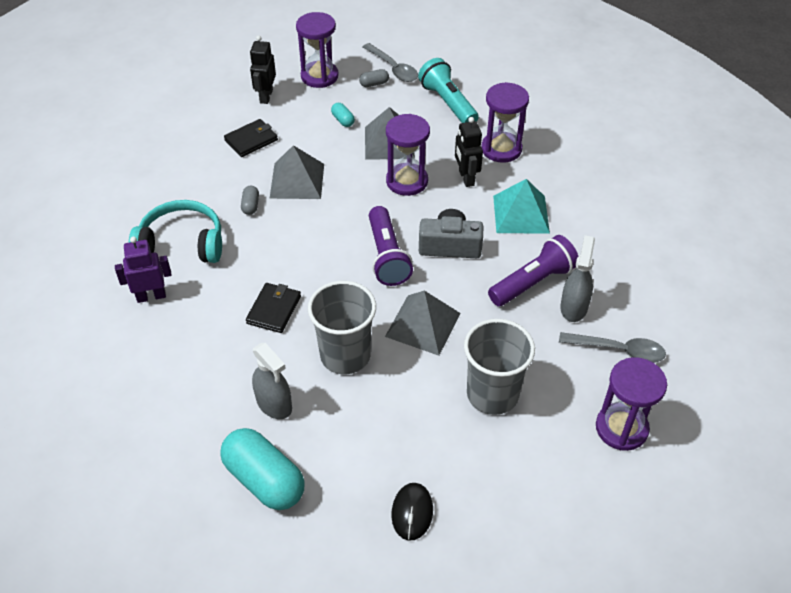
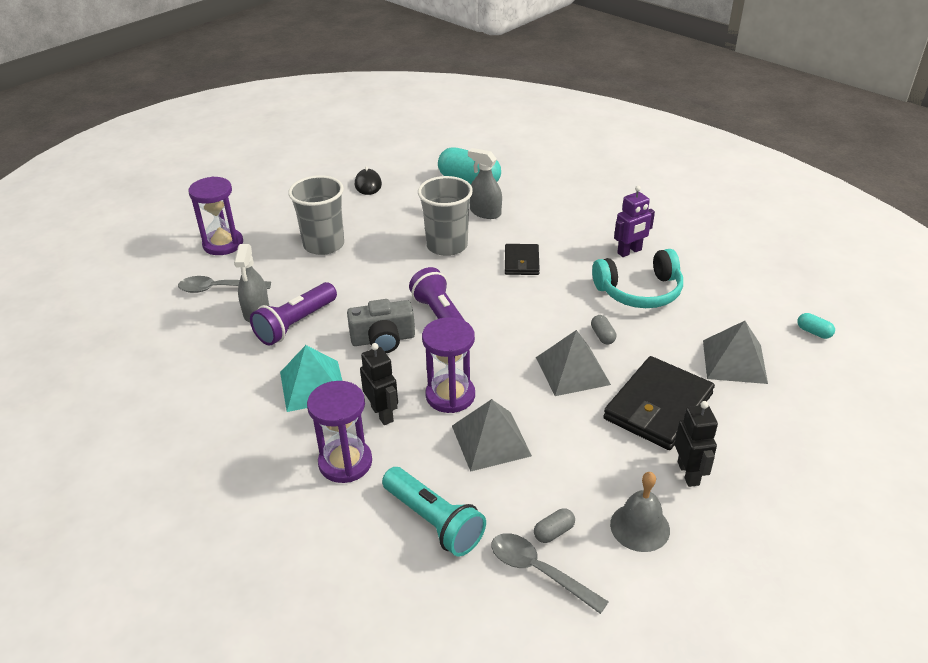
camera: 165 degrees right, 10 degrees down
black wallet [224,119,278,157] -> black wallet [603,356,715,450], size x1.78
purple hourglass [296,12,339,88] -> grey bell [610,472,670,552]
turquoise capsule [331,103,355,127] -> turquoise capsule moved to [797,313,835,339]
grey pyramid [385,291,460,356] -> grey pyramid moved to [703,321,768,384]

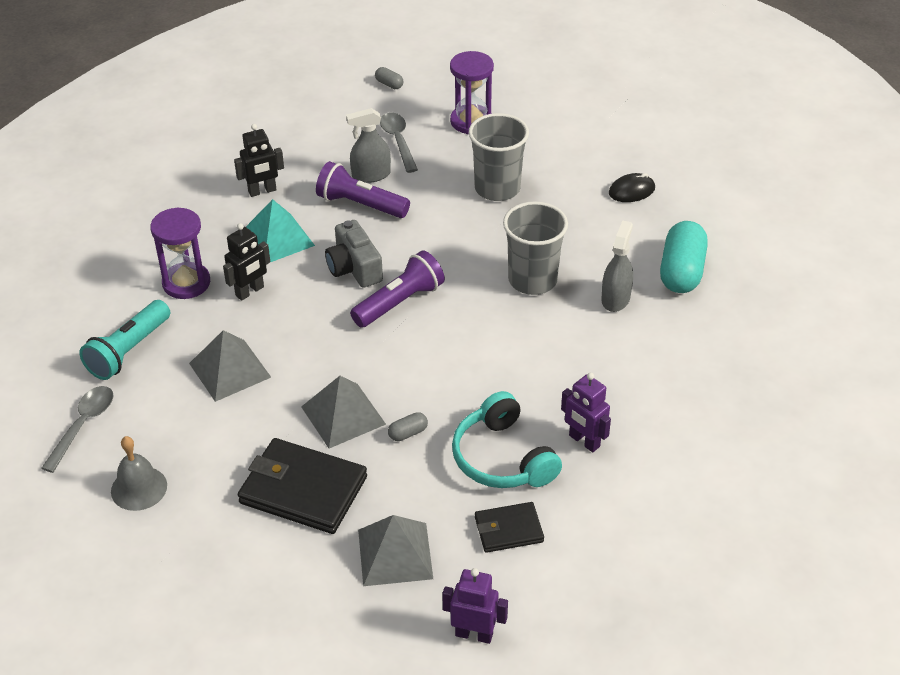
camera: 75 degrees right, 5 degrees up
purple hourglass [422,317,475,413] -> none
black wallet [505,244,540,275] -> black wallet moved to [475,502,544,553]
grey capsule [534,508,575,543] -> grey capsule moved to [375,67,403,89]
black robot [675,401,718,487] -> black robot moved to [234,124,284,197]
turquoise capsule [797,313,835,339] -> purple robot [442,568,508,644]

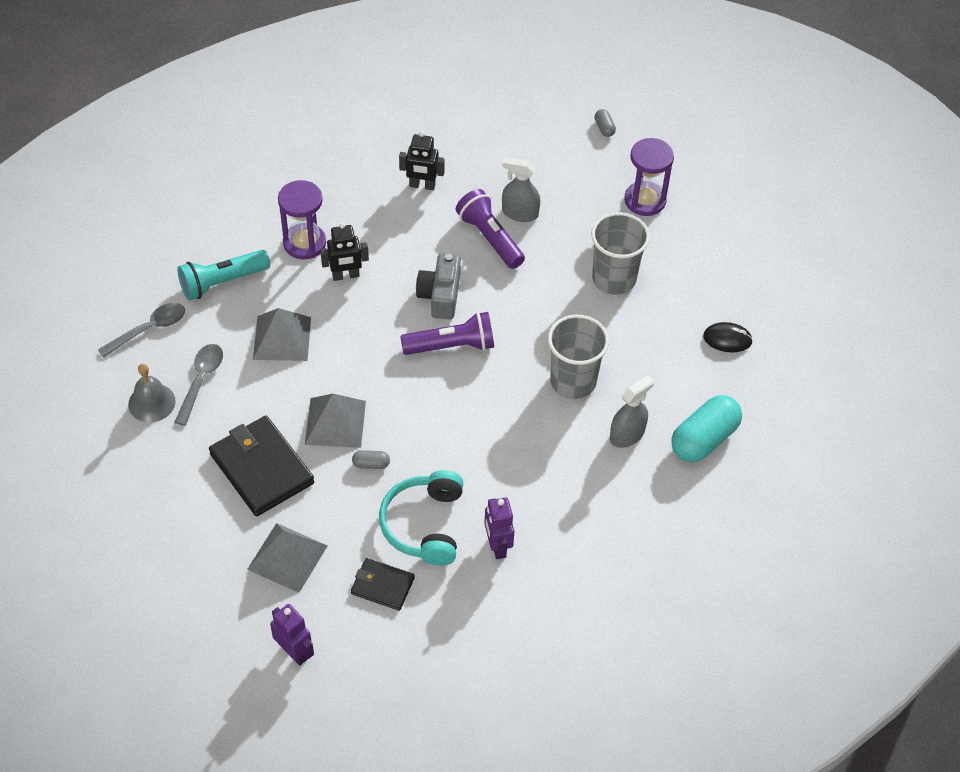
camera: 30 degrees right, 10 degrees up
turquoise pyramid [246,199,315,262] -> none
grey spoon [380,112,418,173] -> grey spoon moved to [174,344,223,426]

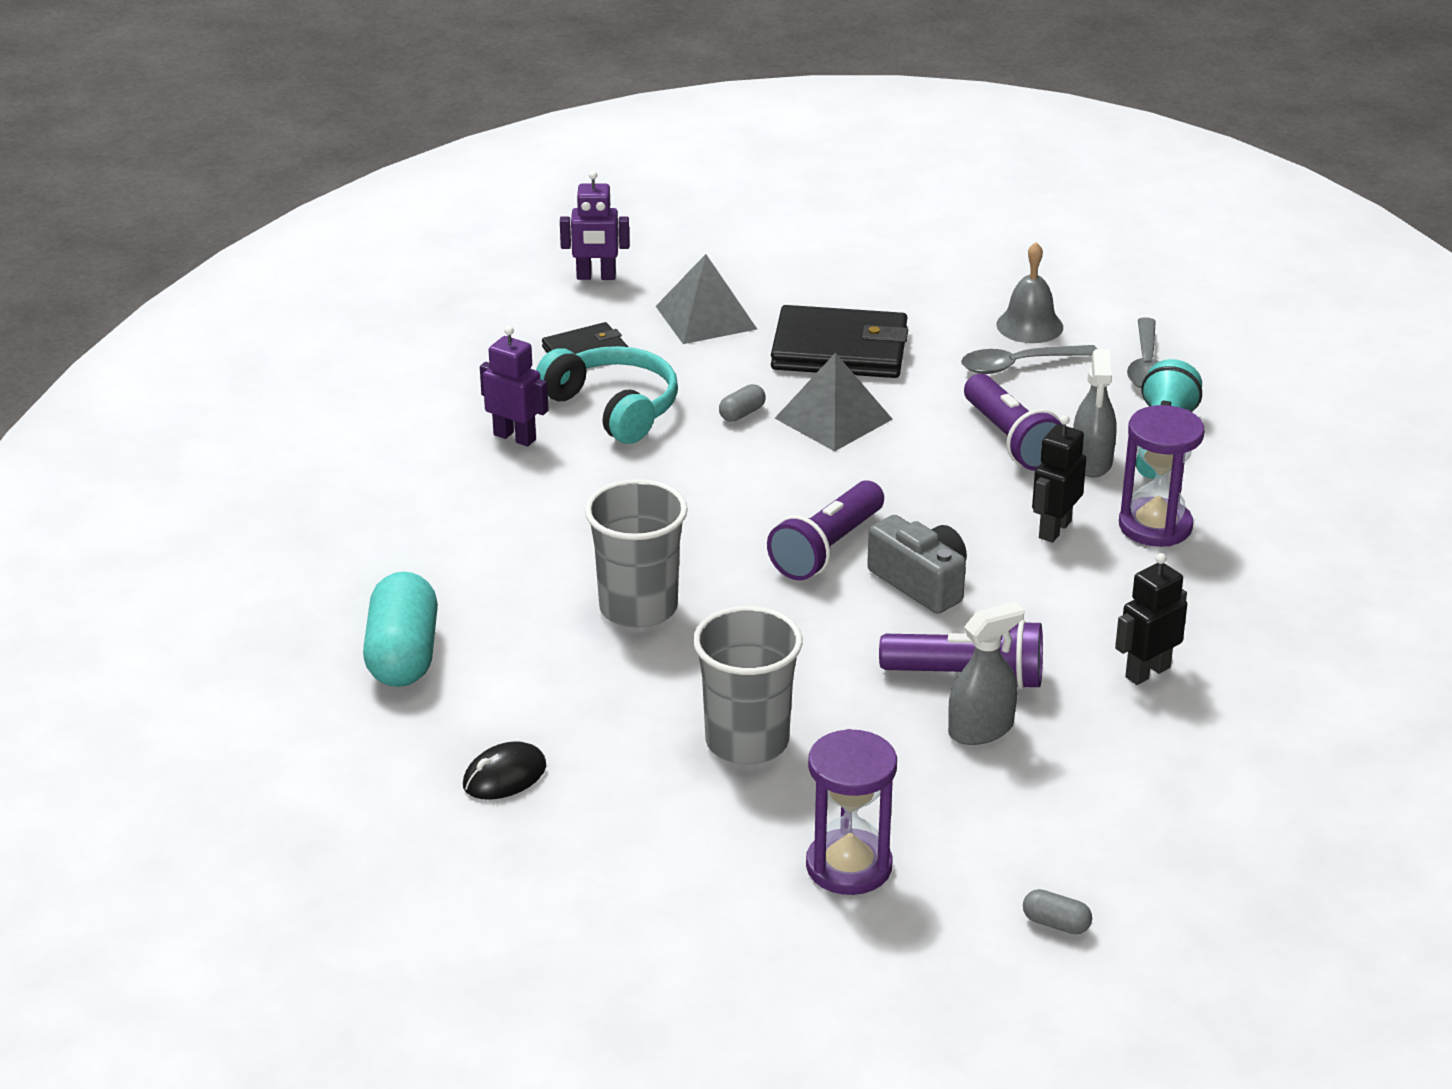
camera: 135 degrees right, 20 degrees down
grey spoon [174,344,223,426] -> grey spoon turned 105 degrees clockwise [961,345,1097,374]
grey pyramid [253,308,311,361] -> purple flashlight [964,374,1063,471]
grey spray bottle [610,375,654,448] -> grey spray bottle moved to [1073,349,1116,477]

